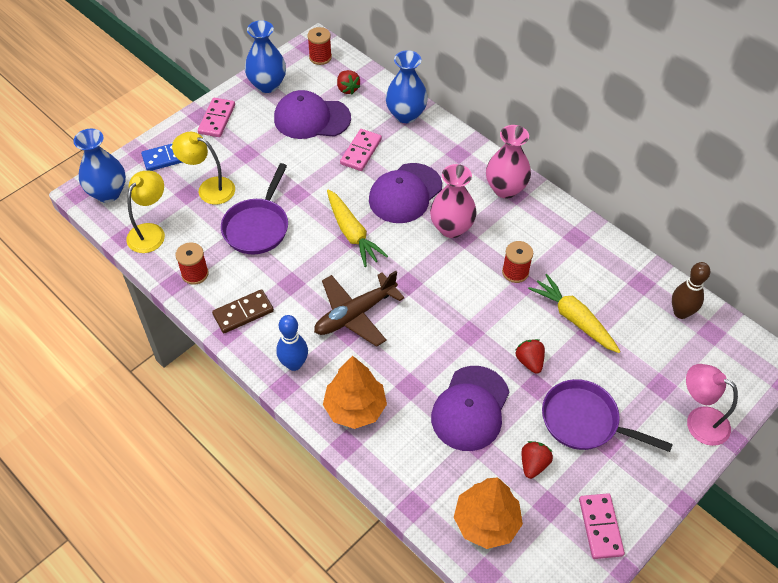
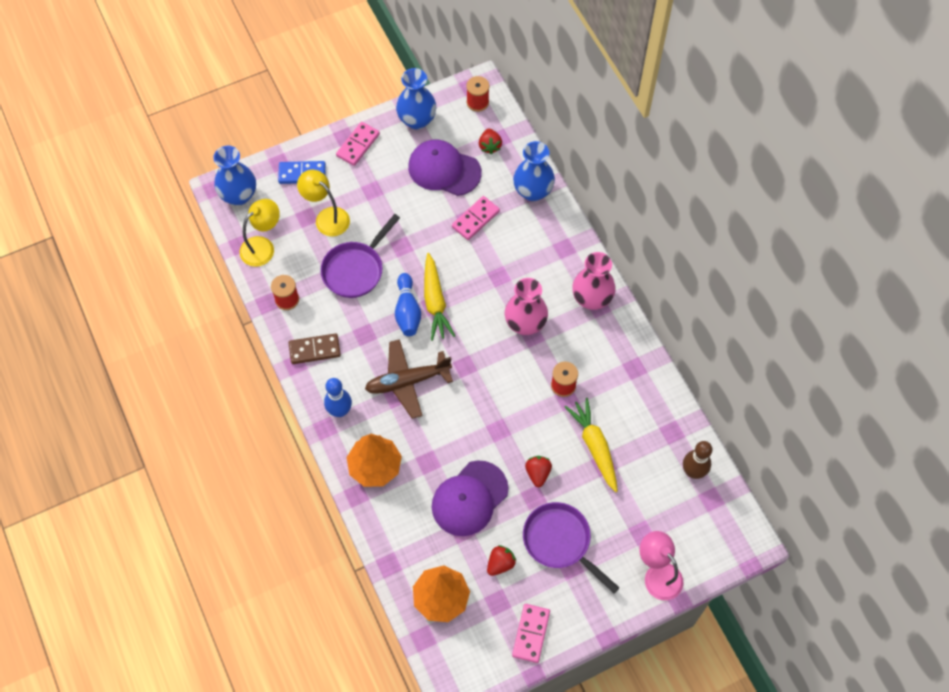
camera: 20 degrees right, 10 degrees up
purple cap [369,163,442,223] -> none
none -> blue bowling pin [395,273,421,336]

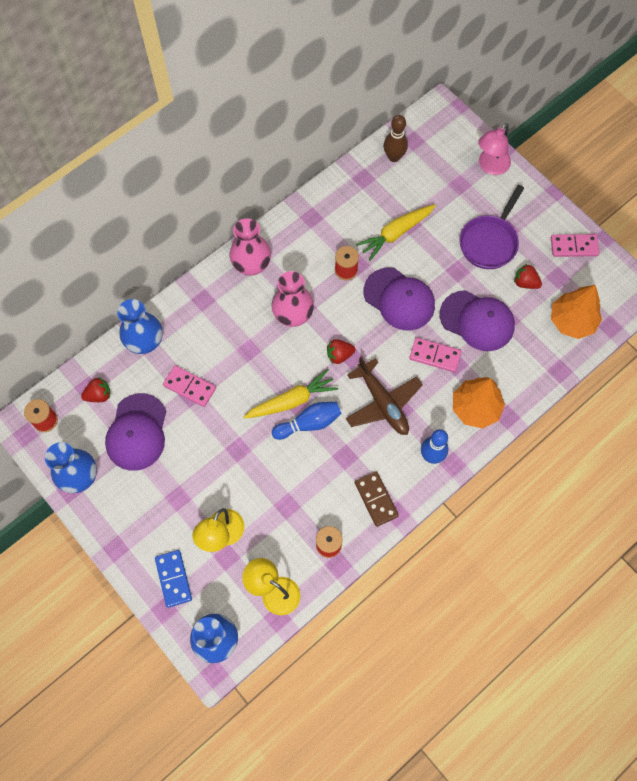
camera: 105 degrees left, 5 degrees up
purple pan [320,214,400,298] -> none
pink domino [336,122,380,166] -> pink domino moved to [409,337,462,372]
red strawberry [525,456,552,487] -> red strawberry moved to [327,339,355,364]
none -> purple cap [364,267,435,331]

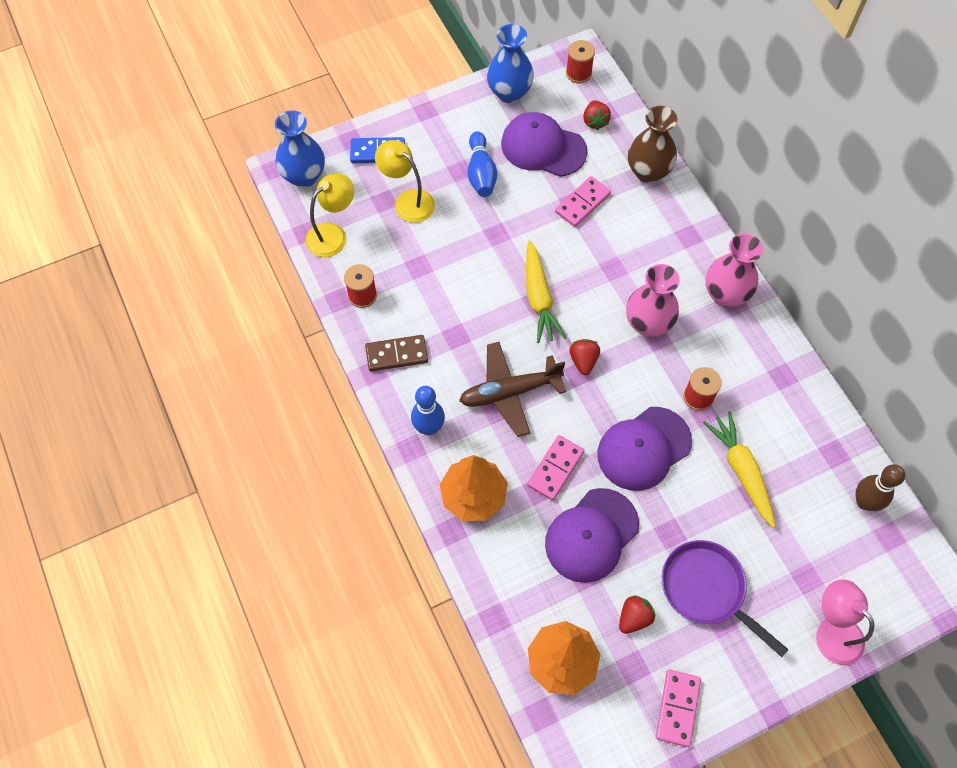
camera: 105 degrees right, 5 degrees down
blue vase [117,299,163,354] -> brown vase [628,106,677,183]
blue bowling pin [272,402,342,440] -> blue bowling pin moved to [468,131,497,197]

